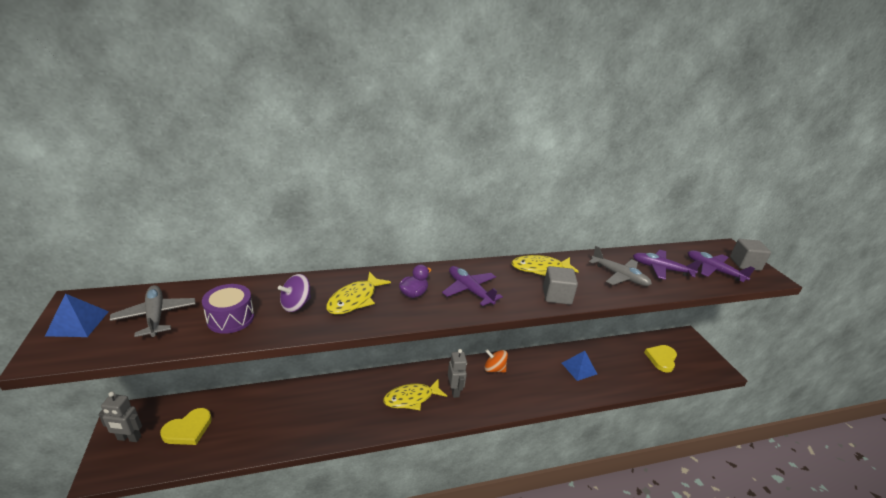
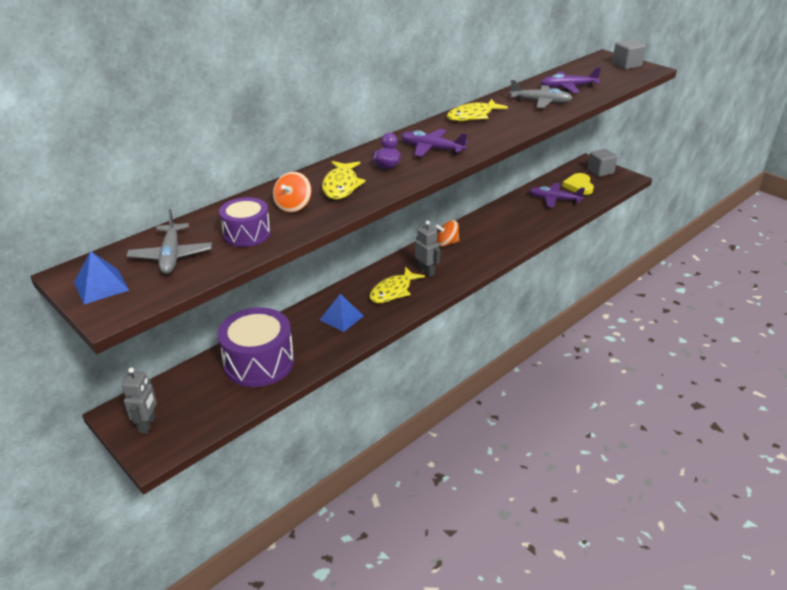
camera: 25 degrees left, 5 degrees up
grey robot [98,392,142,442] -> grey robot turned 60 degrees counterclockwise [122,367,157,434]
grey plane [110,285,196,337] -> grey plane turned 135 degrees counterclockwise [127,209,212,274]
yellow heart [160,408,212,445] -> none
purple spinning top [278,274,311,312] -> orange spinning top [273,172,311,213]
grey cube [543,266,578,305] -> grey cube moved to [588,149,617,177]
blue pyramid [562,351,597,381] -> blue pyramid moved to [320,294,364,332]
purple plane [688,250,755,282] -> purple plane moved to [529,183,585,208]
none -> purple drum [217,307,294,387]

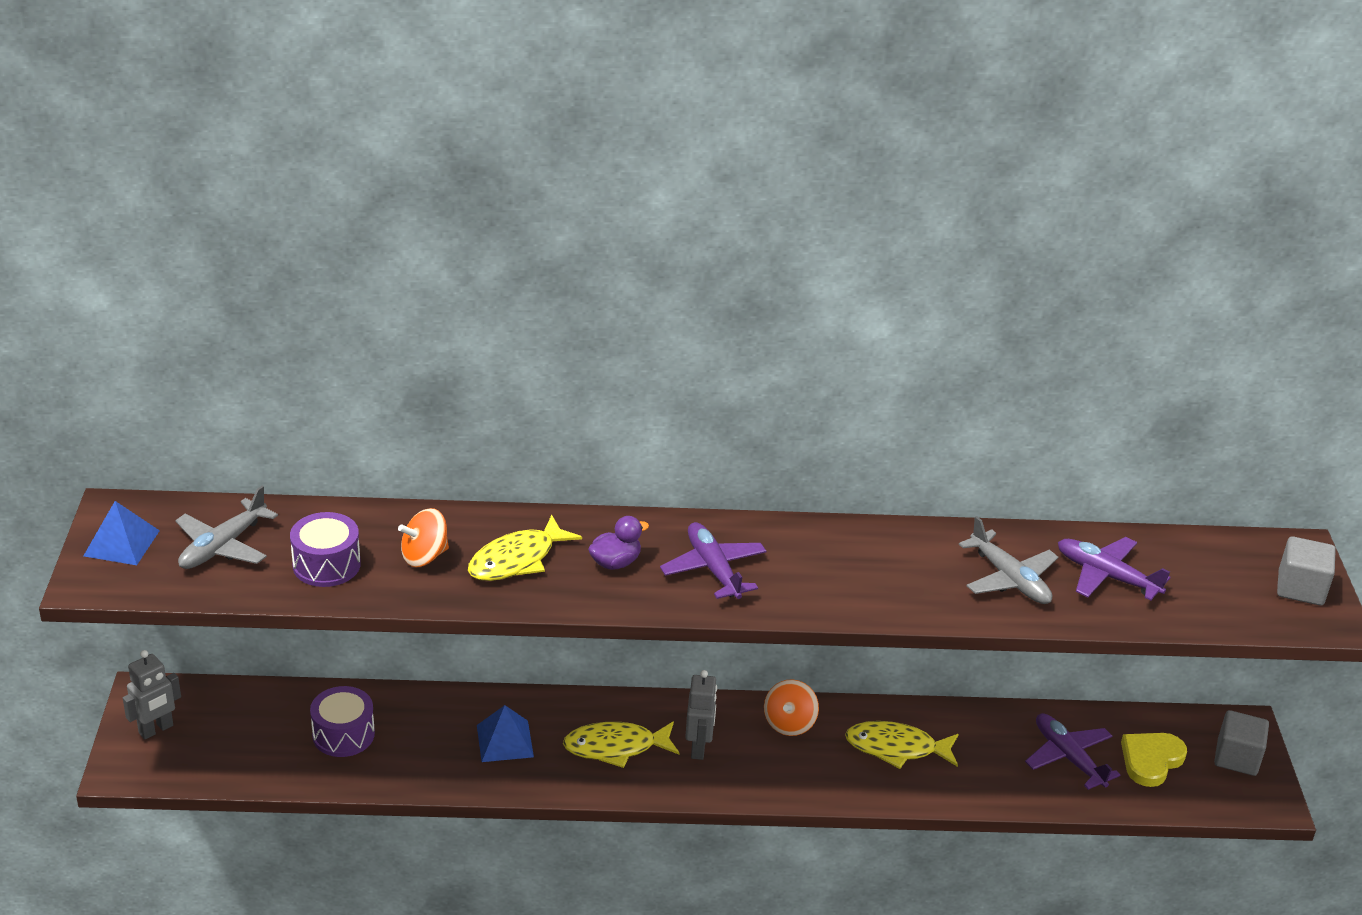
camera: 40 degrees right, 0 degrees up
purple drum [217,307,294,387] -> purple drum [310,686,375,757], size x0.58
orange spinning top [435,220,460,247] -> orange spinning top turned 105 degrees counterclockwise [764,679,819,736]
yellow fish [447,99,508,121] -> yellow fish moved to [845,721,959,769]

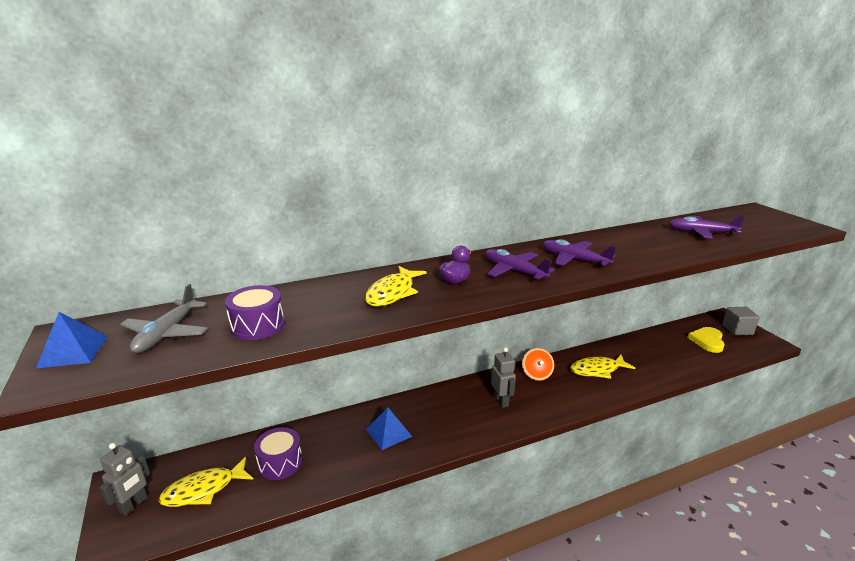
camera: 20 degrees left, 10 degrees down
orange spinning top [398,508,449,567] -> none
yellow fish [563,721,680,768] -> yellow fish moved to [158,457,254,507]
grey plane [959,516,1058,604] -> none
purple plane [1025,713,1120,790] -> purple plane moved to [543,239,616,268]
grey cube [1277,536,1335,606] -> none

